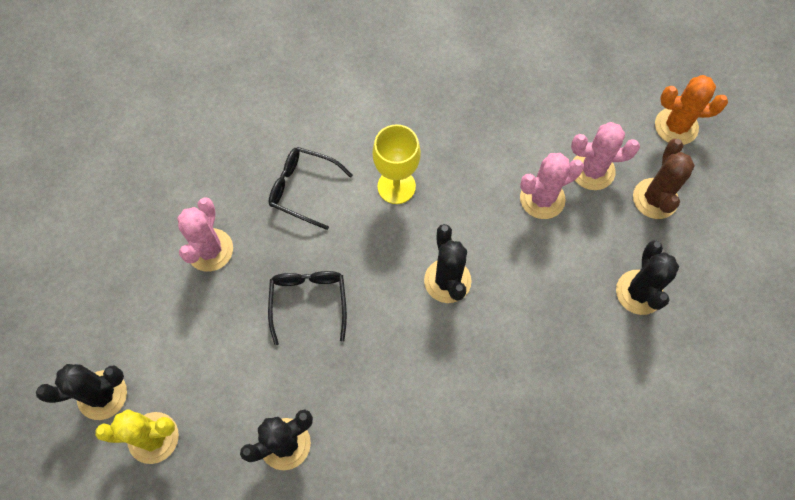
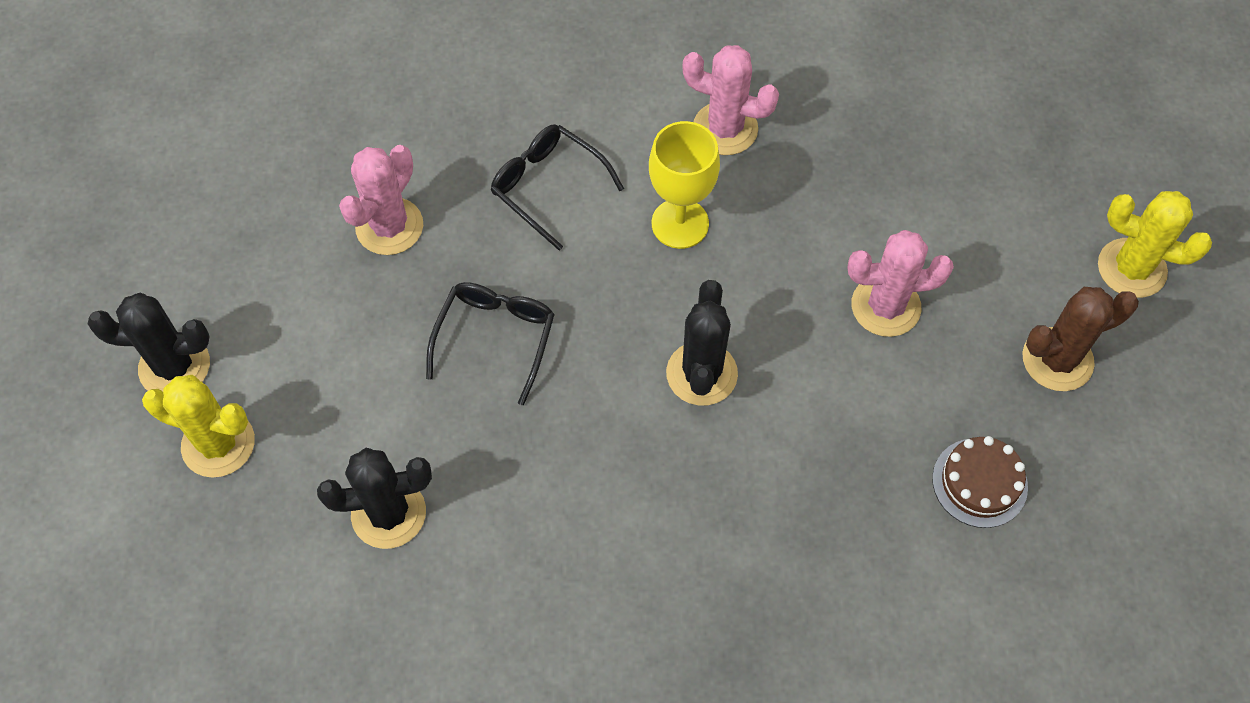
camera: 20 degrees right, 5 degrees down
pink cactus [571,122,640,190] -> pink cactus moved to [682,45,779,155]
black cactus [616,241,679,315] -> brown cake [932,436,1028,528]
brown cactus [633,139,695,219] -> brown cactus turned 45 degrees clockwise [1022,287,1139,391]
orange cactus [655,75,728,145] -> yellow cactus [1098,191,1212,298]

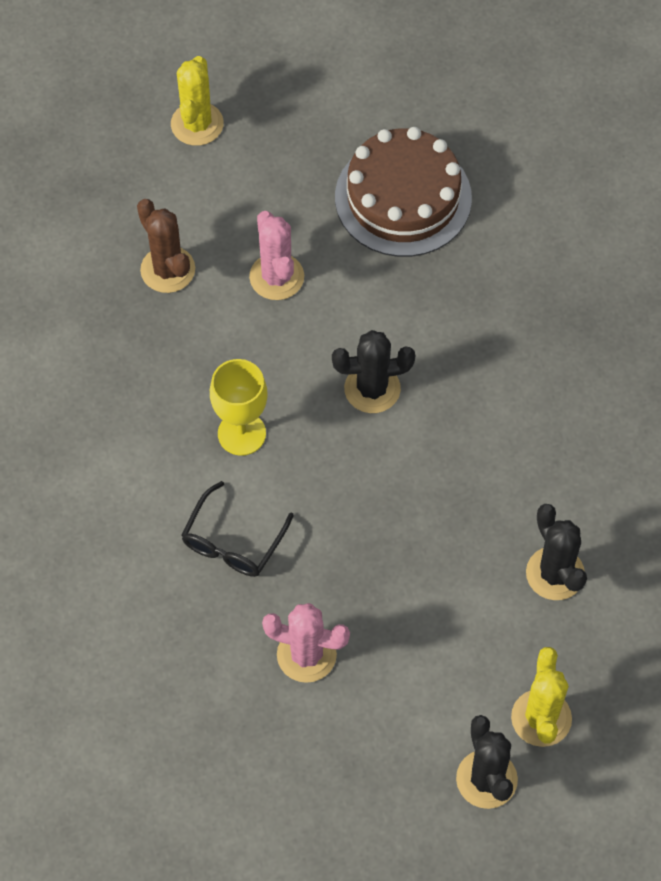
camera: 105 degrees left, 0 degrees up
black glasses [426,282,555,405] -> none
pink cactus [682,45,779,155] -> none
brown cake [932,436,1028,528] -> brown cake [335,127,472,257], size x1.99
brown cactus [1022,287,1139,391] -> brown cactus moved to [137,199,195,293]

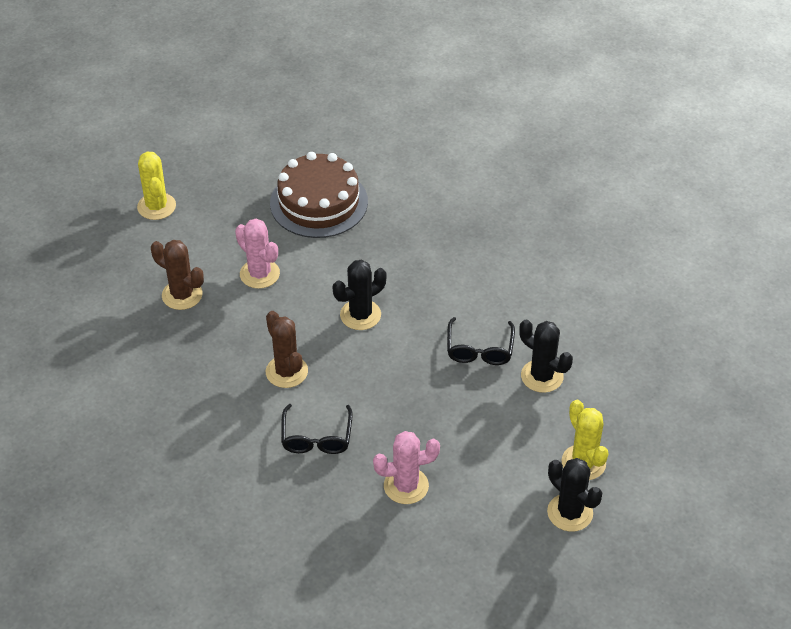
camera: 25 degrees left, 15 degrees down
yellow goblet [210,359,268,456] -> brown cactus [266,311,308,388]
none -> black glasses [447,317,515,365]

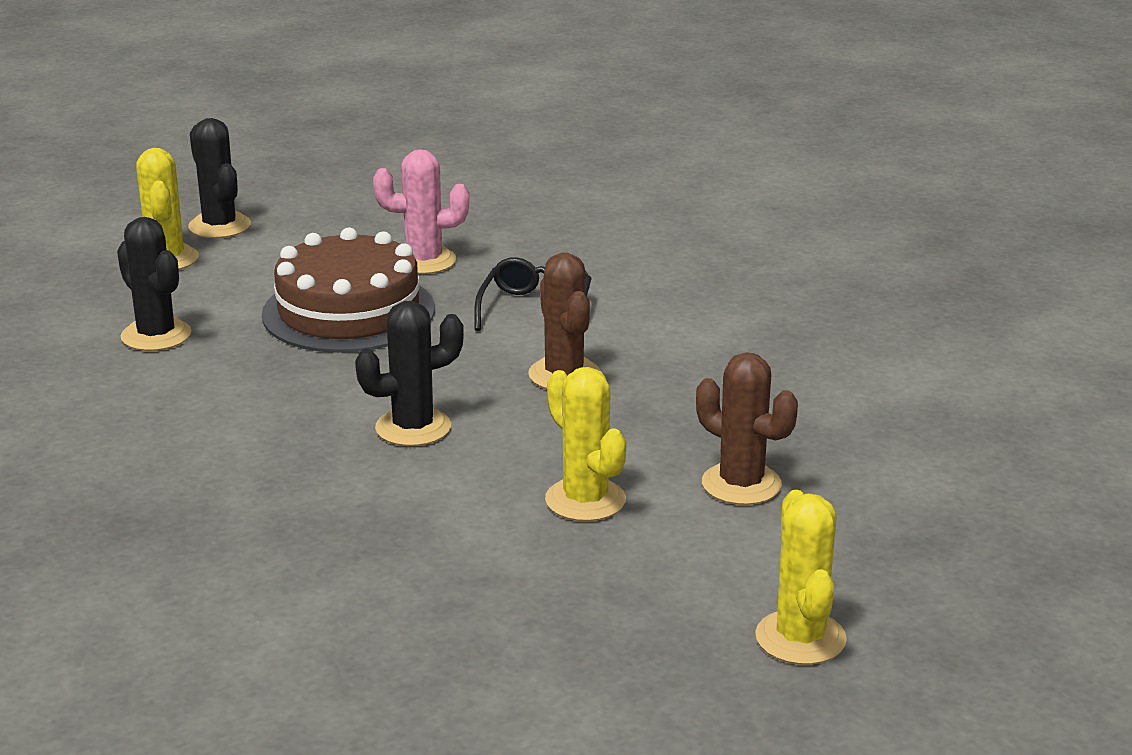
camera: 170 degrees left, 20 degrees down
pink cactus [235,219,280,289] -> yellow cactus [545,367,626,521]
brown cake [270,152,368,238] -> brown cake moved to [262,227,435,353]
black glasses [447,317,515,365] -> none

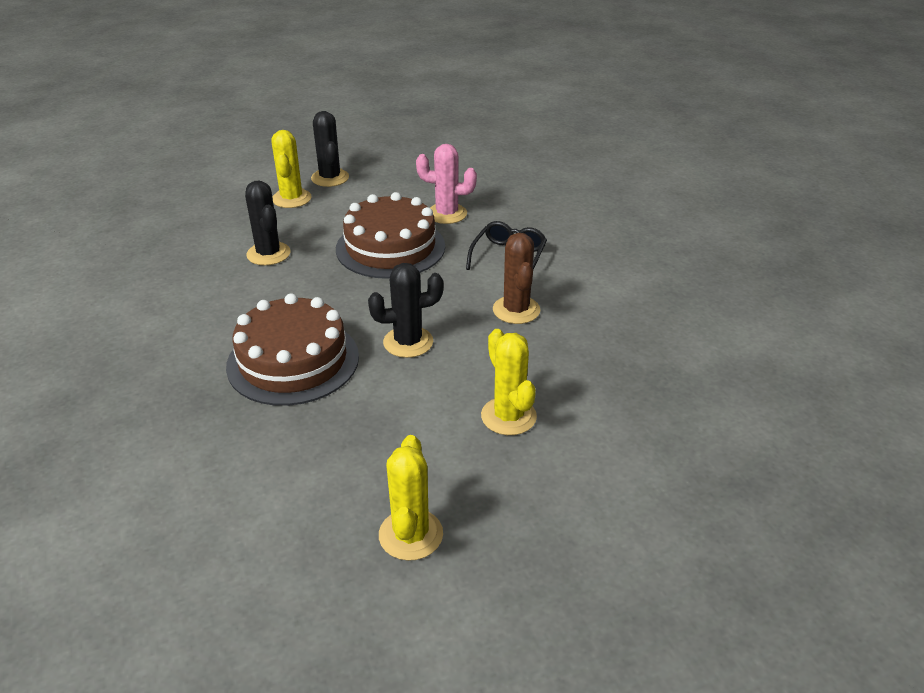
camera: 10 degrees right, 10 degrees up
brown cactus [696,352,798,505] -> none
yellow cactus [755,490,847,665] -> yellow cactus moved to [379,435,443,561]
none -> brown cake [226,293,359,406]

